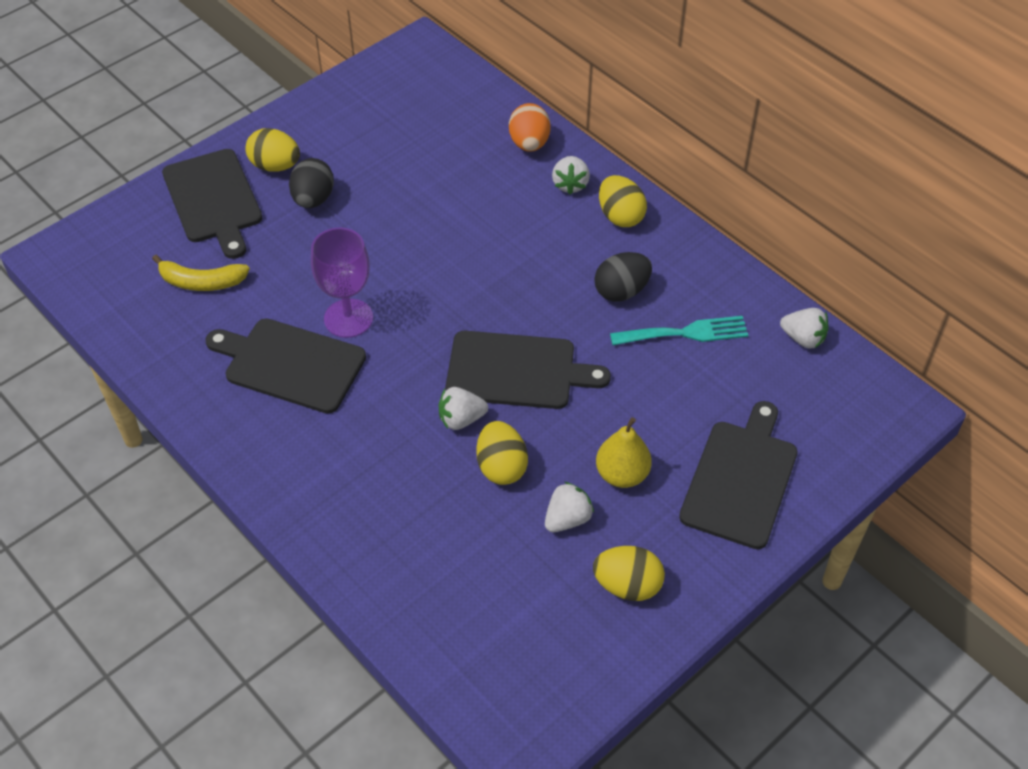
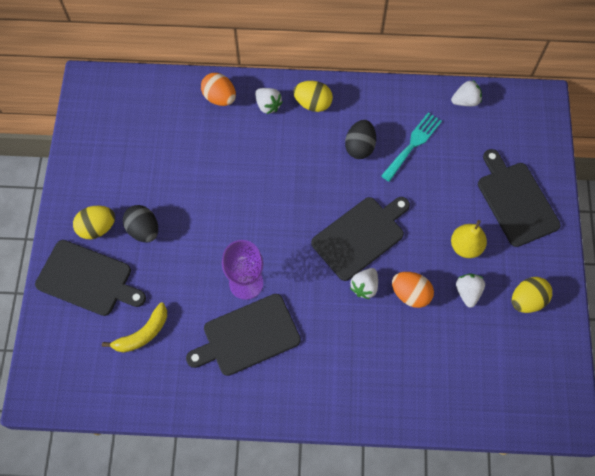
camera: 45 degrees left, 15 degrees up
yellow egg [476,421,528,485] -> orange egg [392,272,434,308]

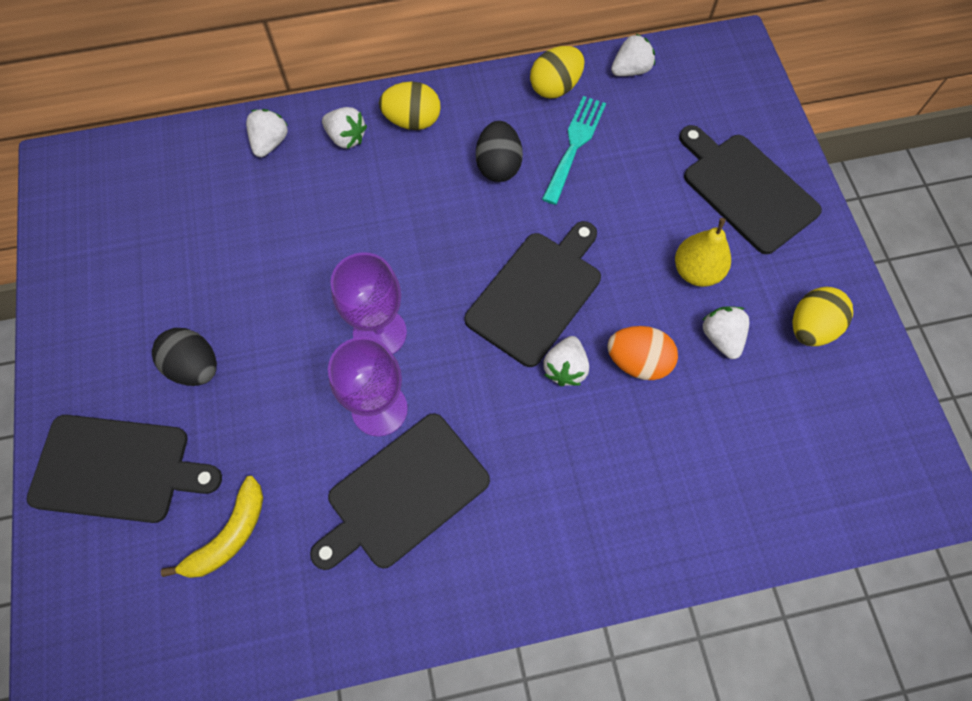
camera: 15 degrees left, 0 degrees up
yellow egg [73,206,115,239] -> yellow egg moved to [530,46,585,98]
orange egg [201,73,236,106] -> white strawberry [246,109,288,157]
none -> purple goblet [330,252,407,354]

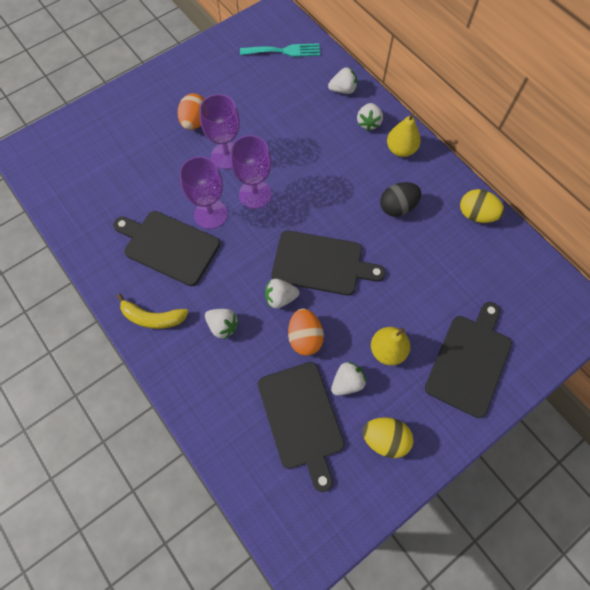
camera: 65 degrees right, 0 degrees up
black cutting board [27,415,222,523] -> black cutting board moved to [258,362,345,492]
black egg [152,328,217,386] -> orange egg [177,93,204,130]
yellow banana [161,476,263,578] -> yellow banana moved to [116,294,188,329]
yellow egg [379,81,441,130] -> yellow pear [387,113,421,157]
turquoise fork [542,96,606,205] -> turquoise fork moved to [240,43,320,57]
white strawberry [611,34,655,76] -> white strawberry moved to [205,309,239,340]
none -> purple goblet [199,94,240,169]

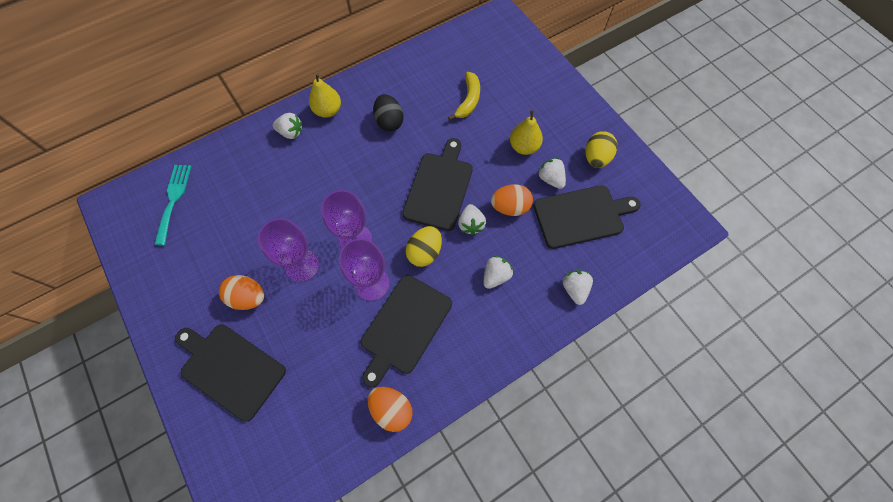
camera: 85 degrees left, 0 degrees up
yellow banana [116,294,188,329] -> yellow banana moved to [448,72,480,121]
white strawberry [328,68,357,94] -> white strawberry moved to [563,270,593,305]
black cutting board [425,302,512,418] -> black cutting board moved to [175,324,286,422]
yellow egg [460,189,505,223] -> yellow egg moved to [406,226,442,267]
none -> orange egg [368,387,413,432]

